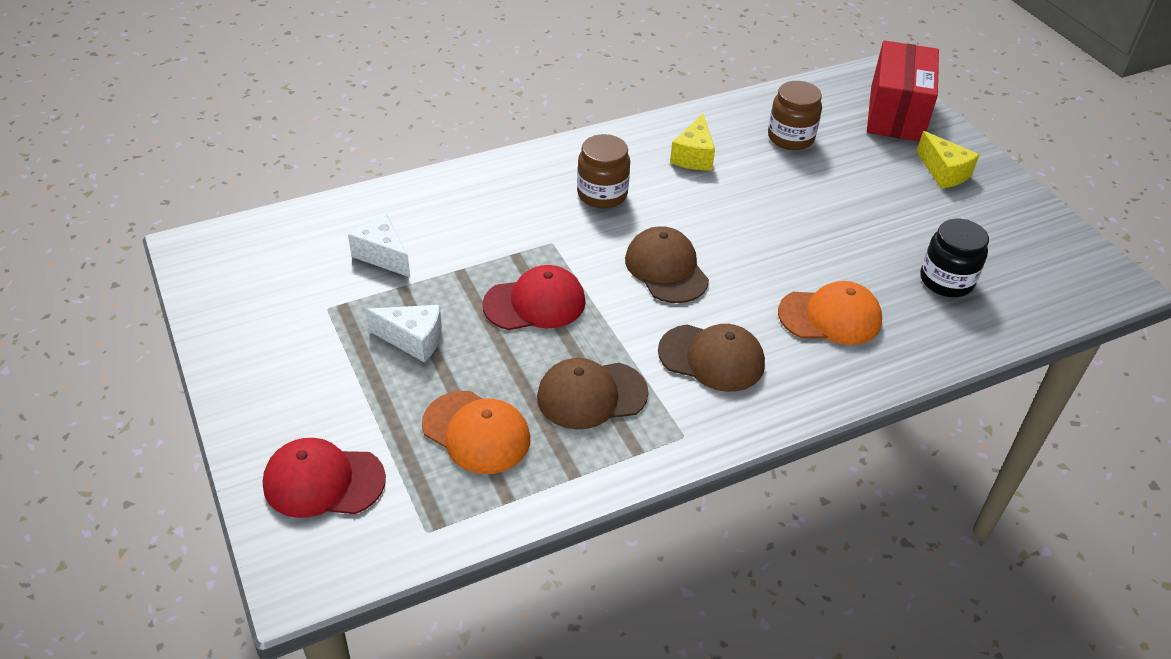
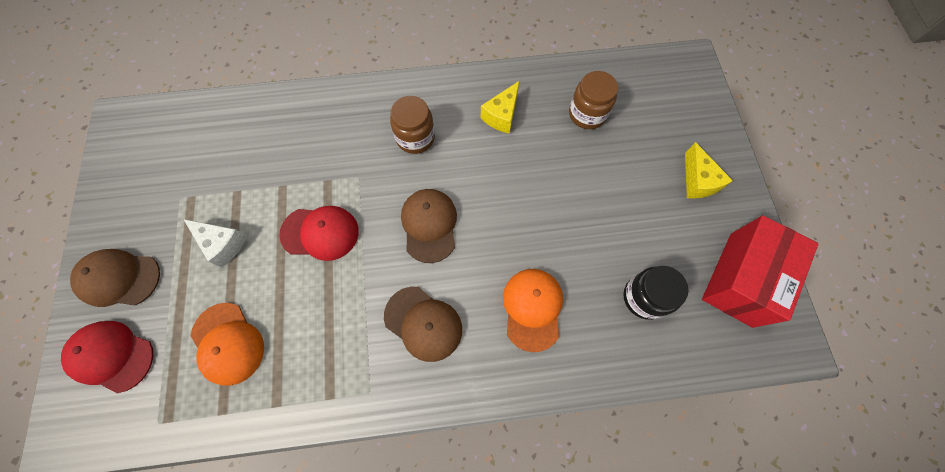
camera: 20 degrees right, 25 degrees up
white cheese [348,214,410,277] -> none
brown cap [537,358,649,429] -> brown cap moved to [70,249,160,307]
orange cap [778,281,882,345] -> orange cap turned 105 degrees counterclockwise [503,269,563,352]
red box [867,40,939,141] -> red box moved to [702,215,818,328]

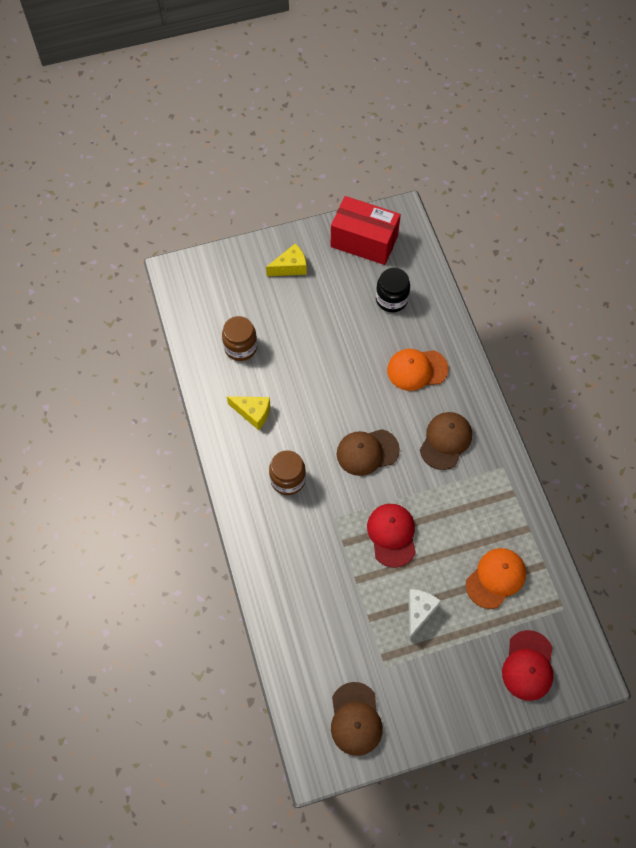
camera: 100 degrees left, 5 degrees down
brown cap [70,249,160,307] -> brown cap moved to [331,682,383,756]

